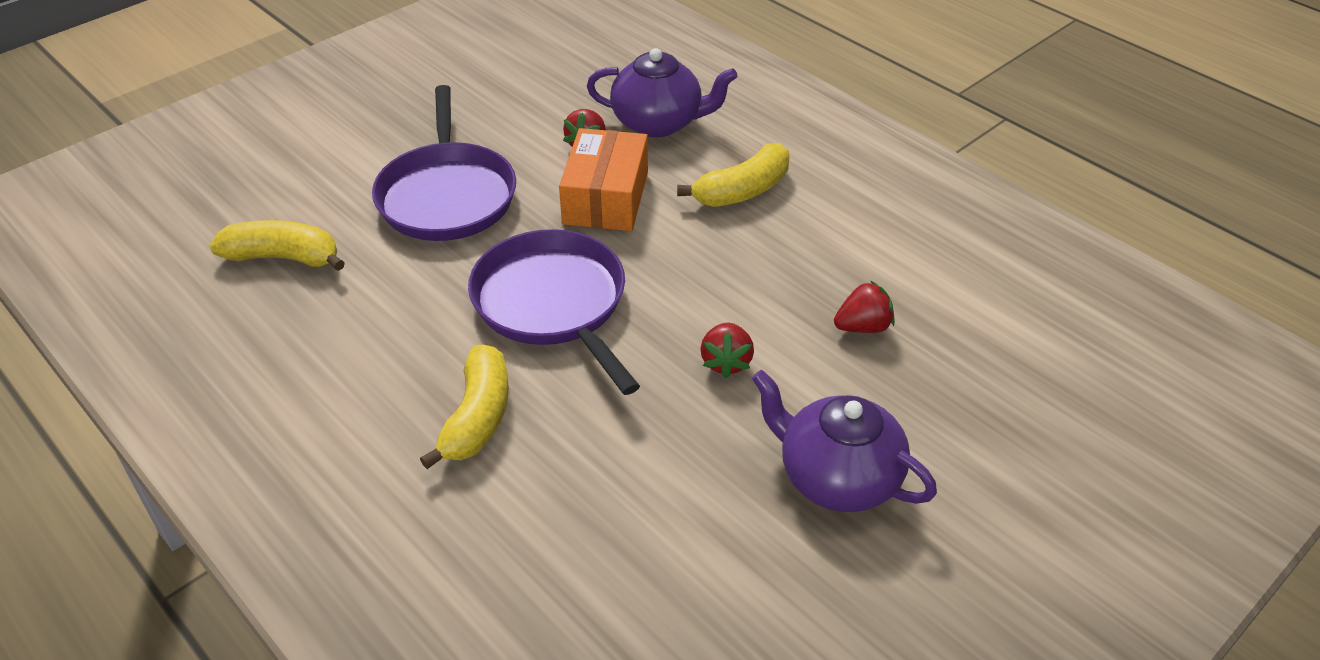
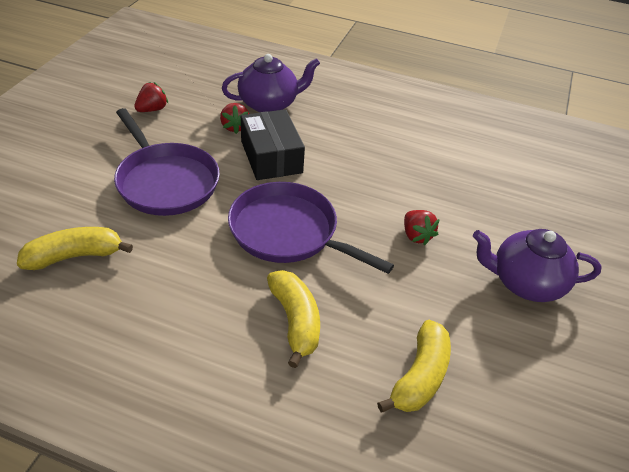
camera: 30 degrees left, 0 degrees up
orange box [559,128,648,231] -> black box [241,109,305,180]
yellow banana [677,143,789,207] -> yellow banana moved to [377,320,451,412]
red strawberry [834,280,895,333] -> red strawberry moved to [134,82,168,112]

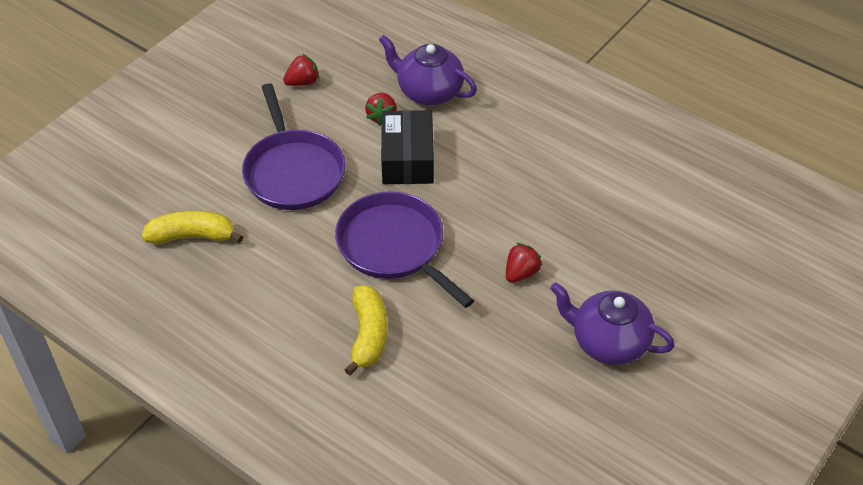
camera: 20 degrees right, 5 degrees up
purple teapot [222,54,320,112] -> purple teapot turned 150 degrees counterclockwise [379,35,477,105]
yellow banana [377,320,451,412] -> none
red strawberry [404,210,440,245] -> red strawberry turned 135 degrees counterclockwise [506,243,543,283]

